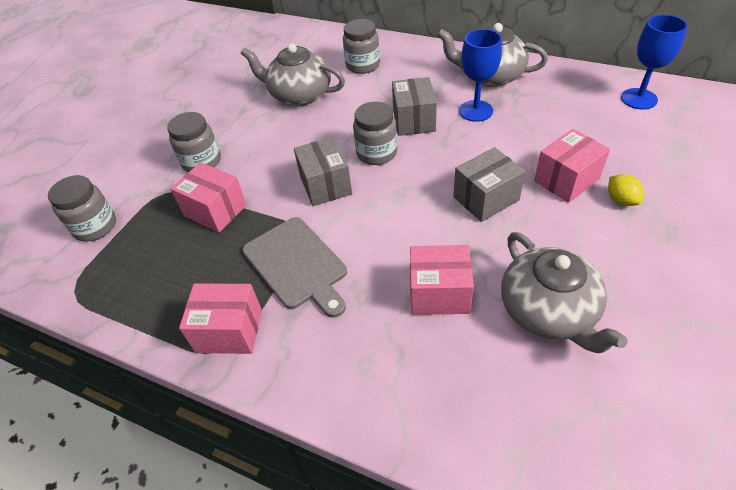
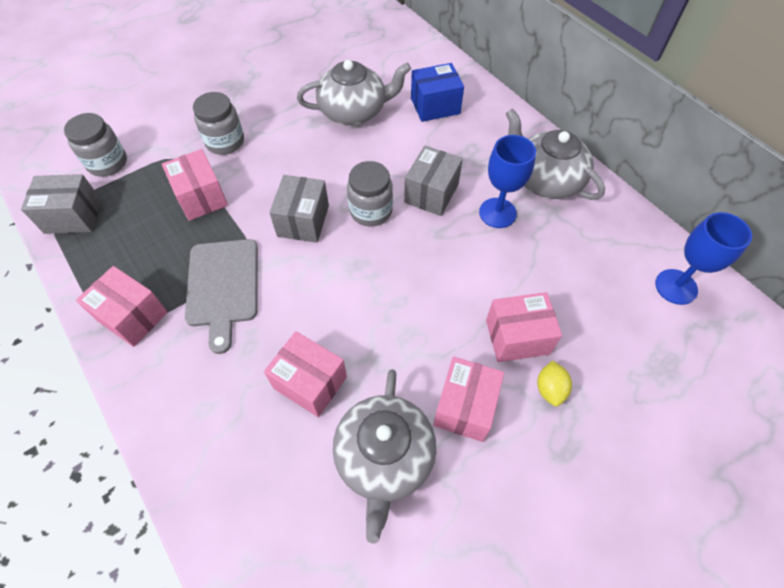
camera: 25 degrees right, 10 degrees up
grey teapot [241,43,345,106] -> grey teapot turned 120 degrees clockwise [297,60,411,125]
grey jar [343,19,380,74] -> blue box [411,63,464,122]
grey box [453,147,525,222] -> grey box moved to [21,174,101,234]
none -> pink box [433,357,504,442]

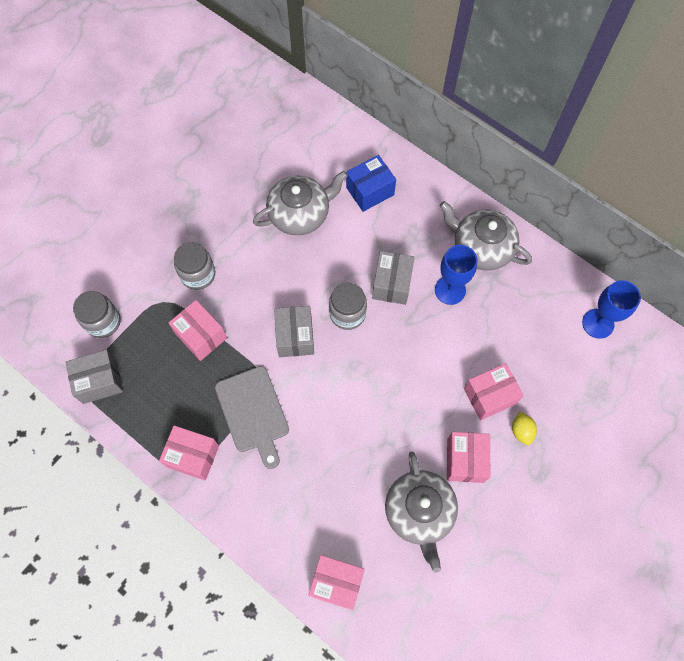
camera: 15 degrees left, 10 degrees up
pink box [264,331,347,417] -> pink box moved to [308,555,365,610]

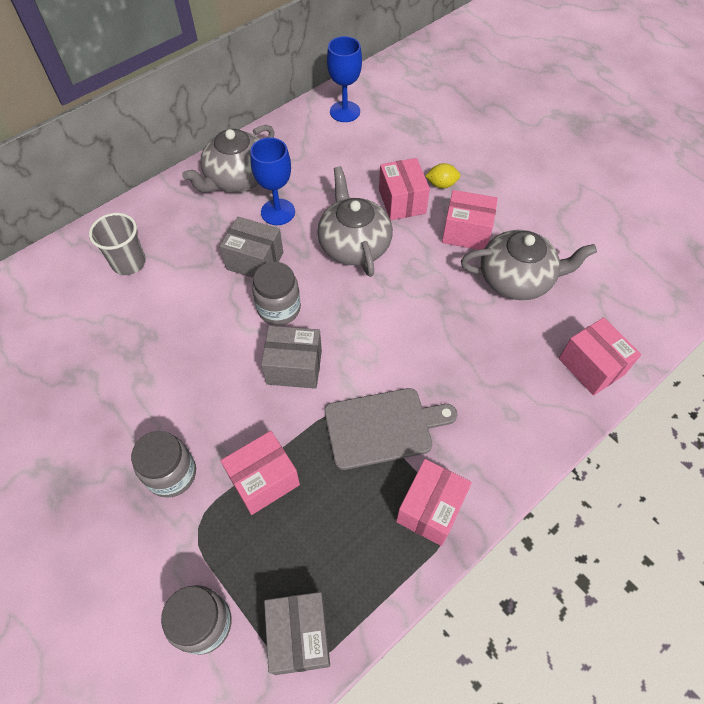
camera: 80 degrees left, 10 degrees down
grey teapot [253,171,348,236] -> grey teapot moved to [317,166,393,277]
pink box [308,555,365,610] -> pink box turned 60 degrees counterclockwise [559,317,641,396]
blue box [346,155,396,212] -> grey cup [89,213,146,275]

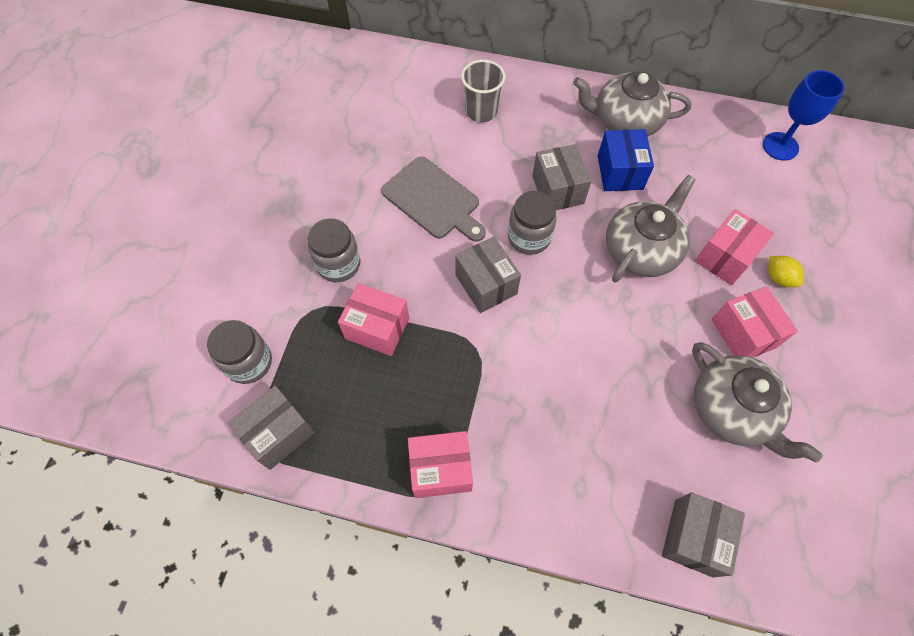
camera: 55 degrees right, 5 degrees up
blue goblet [250,137,295,225] -> blue box [598,129,654,191]
grey cutting board [324,388,457,470] -> grey cutting board moved to [381,157,486,242]
pink box [559,317,641,396] -> grey box [662,493,745,577]

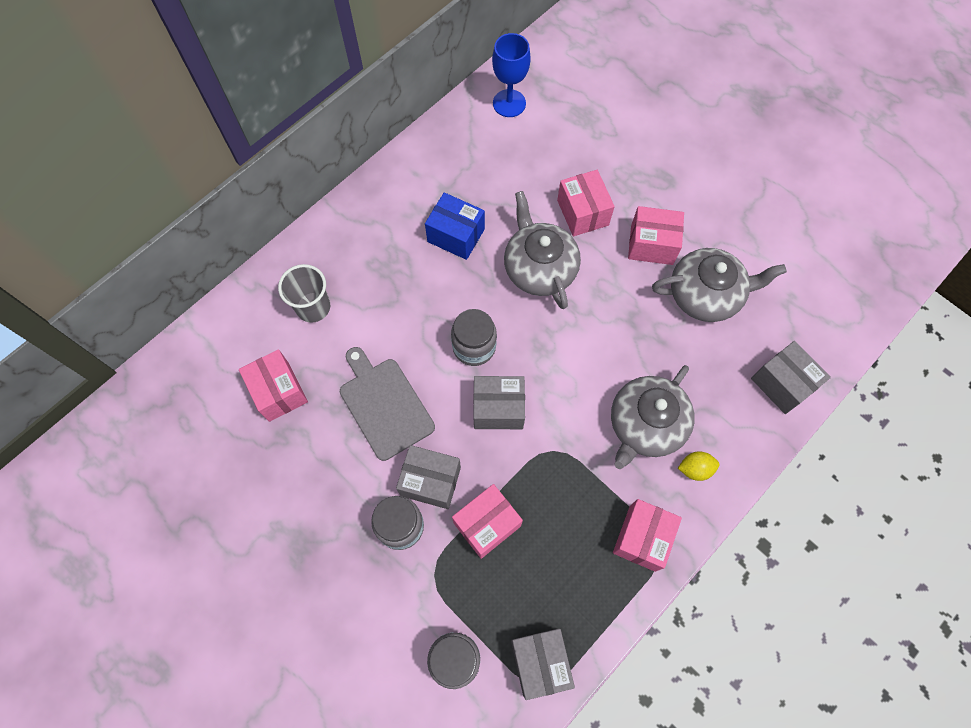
camera: 60 degrees left, 5 degrees up
grey cutting board [381,157,486,242] -> grey cutting board turned 105 degrees counterclockwise [340,347,435,461]
grey box [532,144,592,210] -> grey box moved to [396,445,461,509]
grey teapot [573,71,692,137] -> grey teapot moved to [611,365,695,469]
yellow lemon [768,256,804,287] -> yellow lemon moved to [678,451,720,481]
none -> pink box [239,349,308,422]

